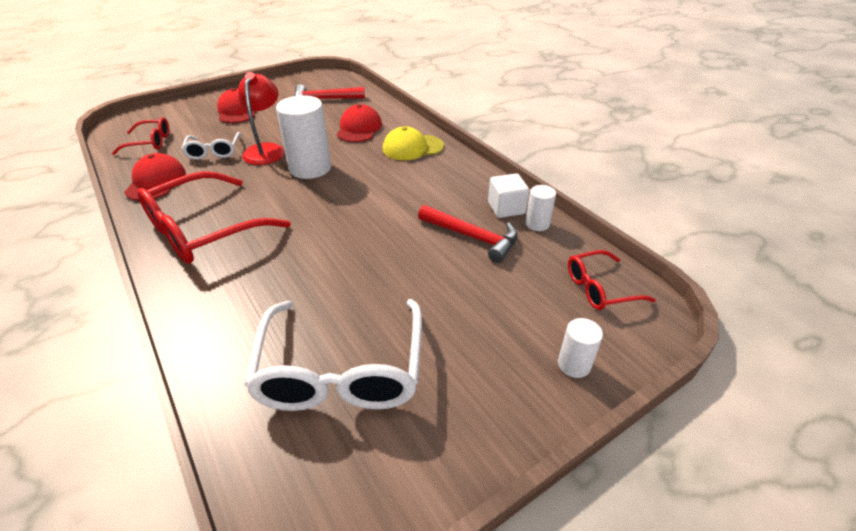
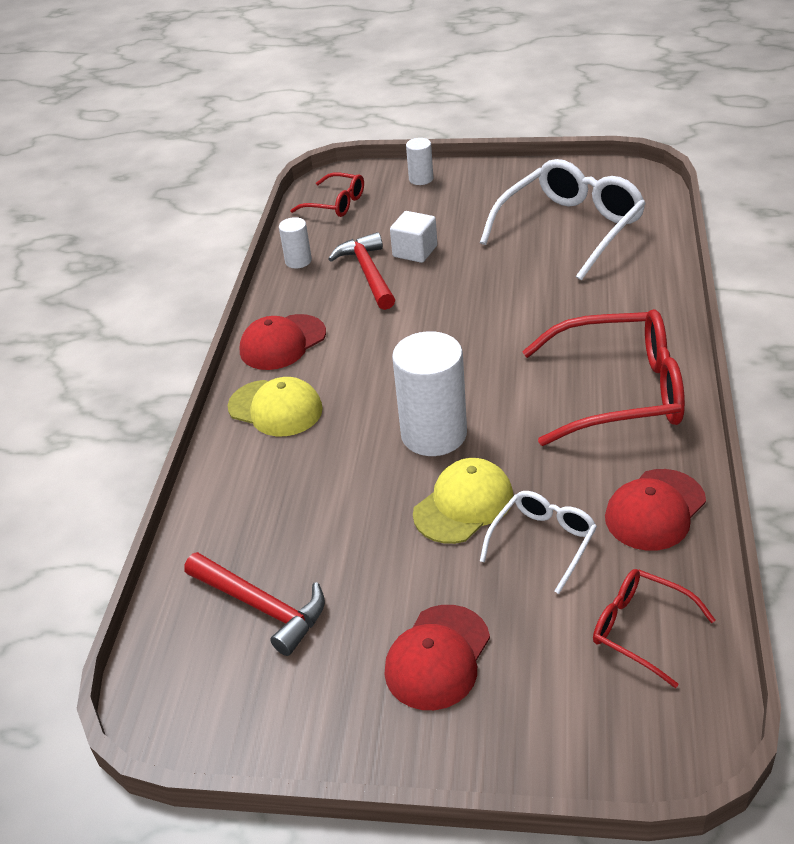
camera: 135 degrees left, 0 degrees up
red lamp [238,72,285,165] -> yellow cap [413,458,513,544]
red cap [337,104,382,142] -> red cap moved to [240,314,326,370]
white cube [488,173,529,218] -> white cube moved to [390,211,437,263]

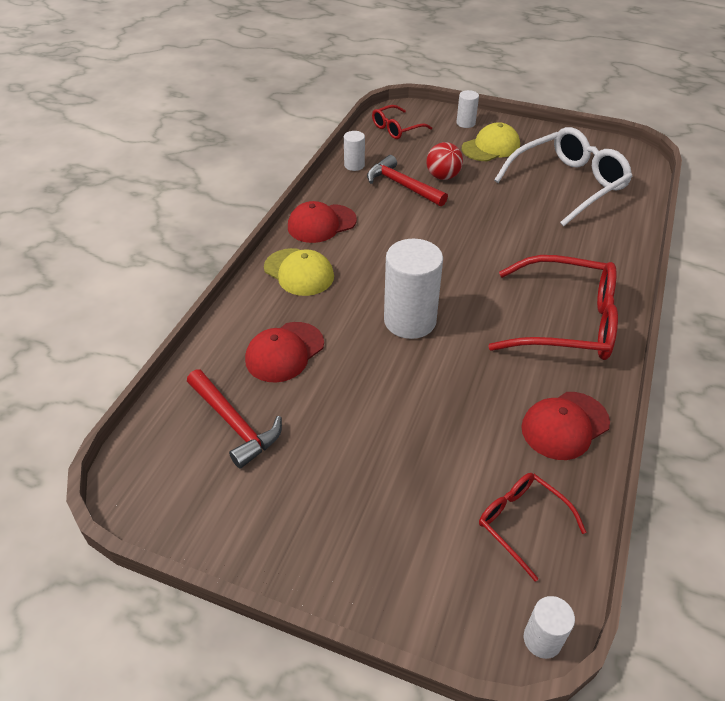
camera: 10 degrees right, 5 degrees up
red glasses [290,172,364,217] -> red glasses turned 105 degrees clockwise [372,105,432,139]
red hammer [329,232,395,310] -> red hammer turned 45 degrees counterclockwise [367,155,448,207]
red cap [384,605,490,710] -> red cap moved to [245,322,324,382]
white cube [390,211,437,263] -> red ball [426,142,463,180]
yellow cap [413,458,513,544] -> yellow cap moved to [462,122,520,161]
white glasses [480,491,597,594] -> none
none -> white cylinder [524,596,575,659]

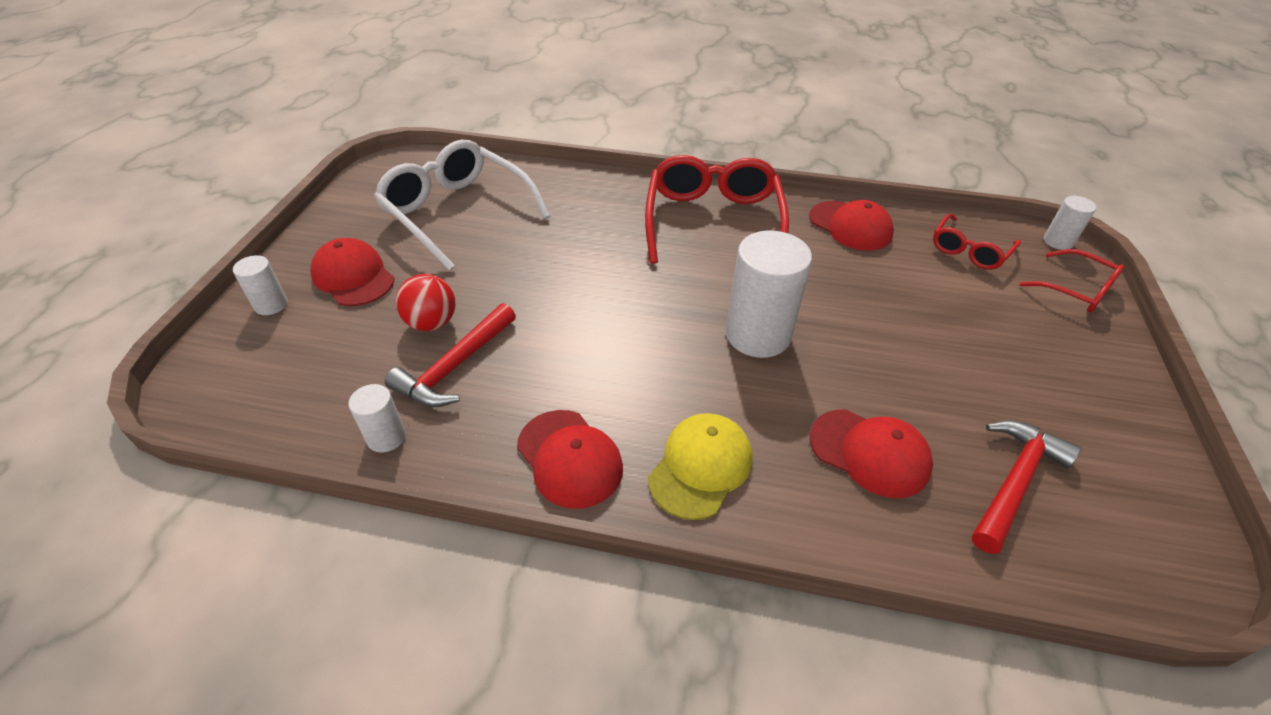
camera: 100 degrees left, 0 degrees up
red glasses [372,105,432,139] -> red glasses moved to [1020,249,1124,312]
yellow cap [462,122,520,161] -> red cap [311,238,395,306]

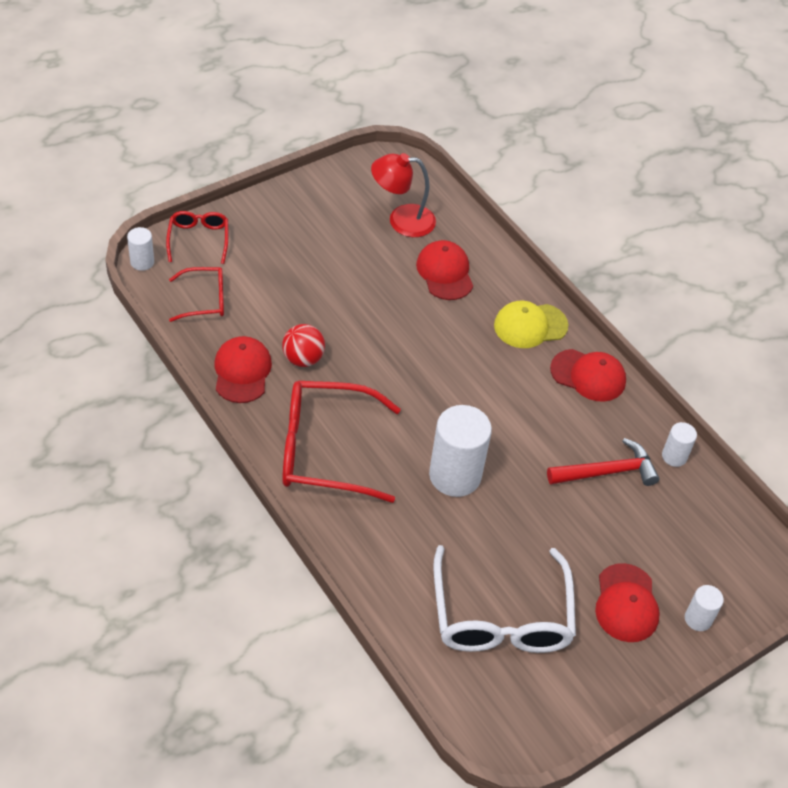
camera: 140 degrees left, 5 degrees up
red ball [396,274,456,331] -> red ball moved to [282,324,325,367]
red cap [517,410,623,509] -> red cap turned 105 degrees clockwise [550,349,626,402]
red glasses [645,155,789,264] -> red glasses turned 45 degrees clockwise [282,381,401,503]
white cylinder [726,231,812,358] -> white cylinder moved to [429,405,492,497]
red hammer [972,420,1081,554] -> red lamp [371,153,436,237]

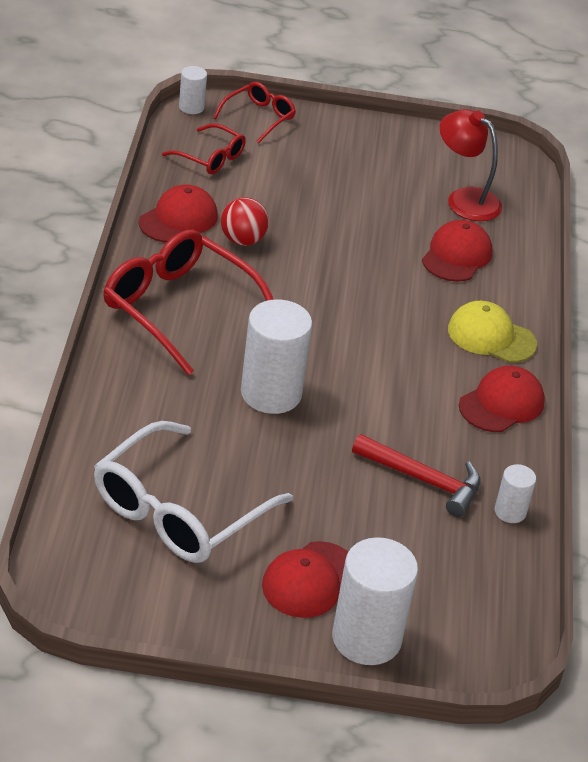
camera: 40 degrees right, 10 degrees down
red cap [550,349,626,402] -> red cap turned 105 degrees counterclockwise [459,366,545,432]
white cylinder [685,585,724,631] -> white cylinder [332,537,418,665], size x1.99

